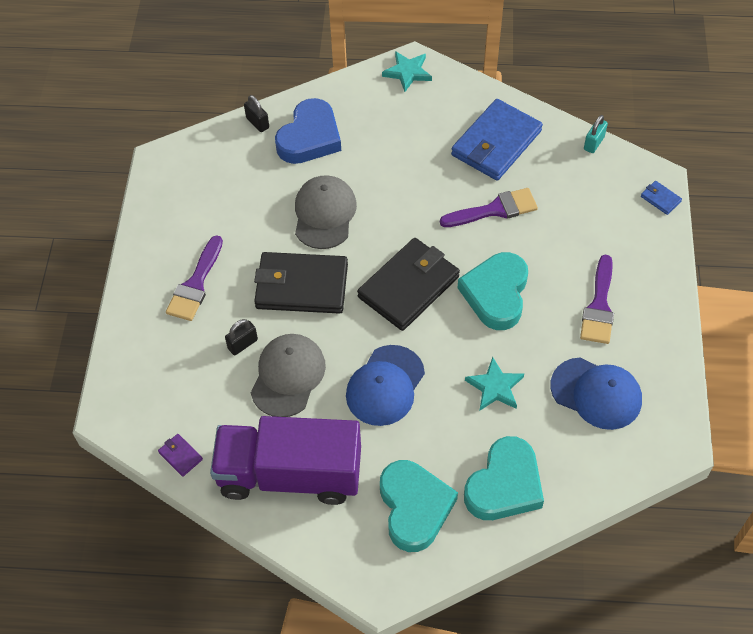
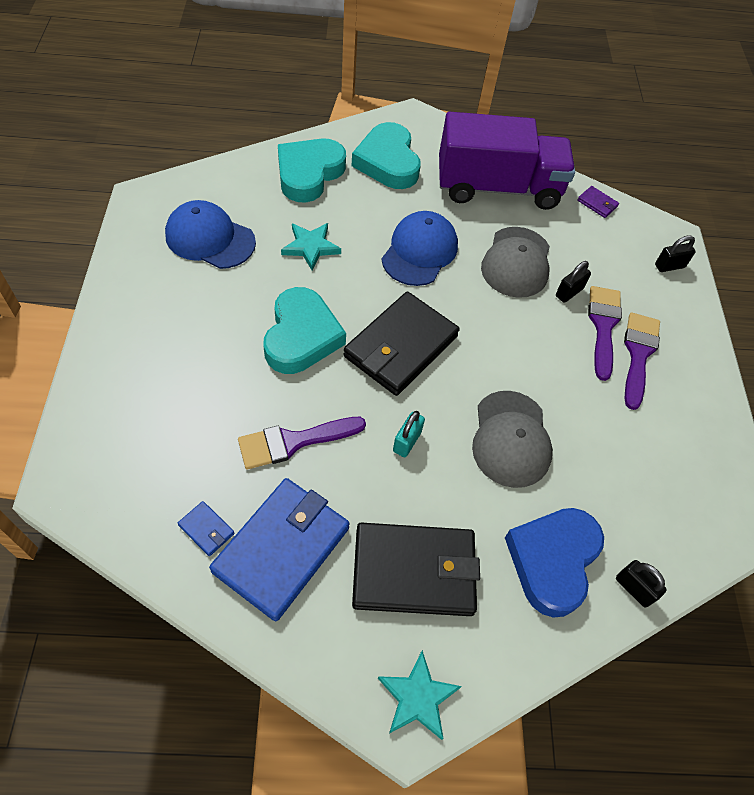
camera: 170 degrees right, 0 degrees up
black wallet [254,252,348,314] -> black wallet moved to [352,523,480,616]
purple brush [580,255,614,344] -> purple brush moved to [588,286,622,381]
turquoise padlock [584,115,608,153] -> turquoise padlock moved to [393,411,425,457]
blue wallet [641,181,682,215] -> blue wallet moved to [178,501,235,556]
none -> black padlock [655,236,696,272]

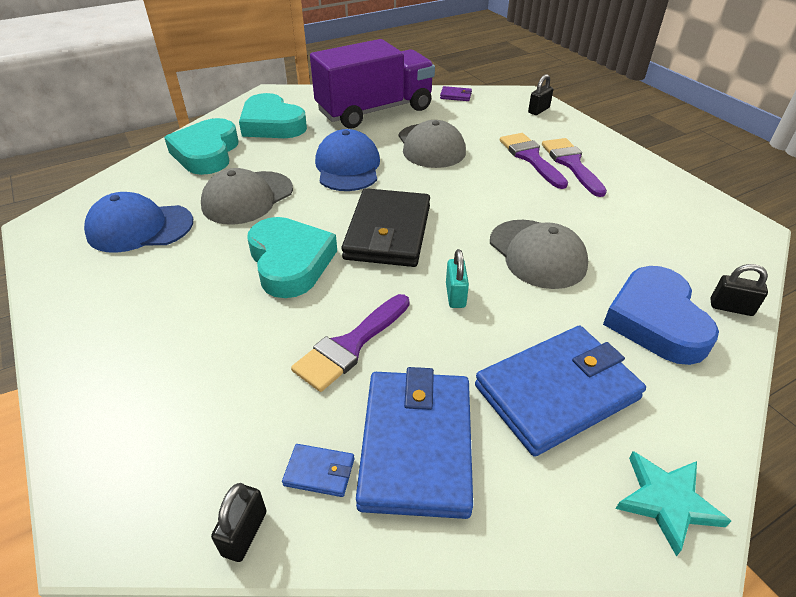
camera: 25 degrees left, 15 degrees down
turquoise star [281,223,341,271] -> grey cap [201,168,293,225]
black wallet [352,523,480,616] -> blue wallet [475,326,646,457]
black padlock [556,261,591,303] -> black padlock moved to [211,483,267,562]

